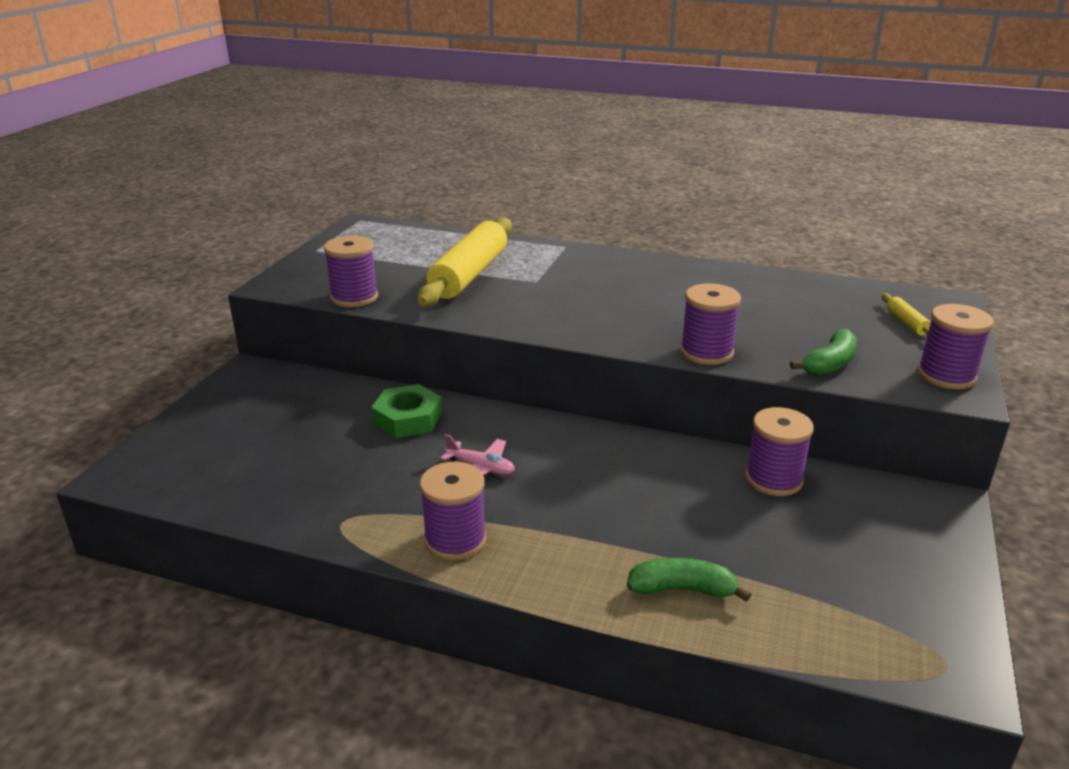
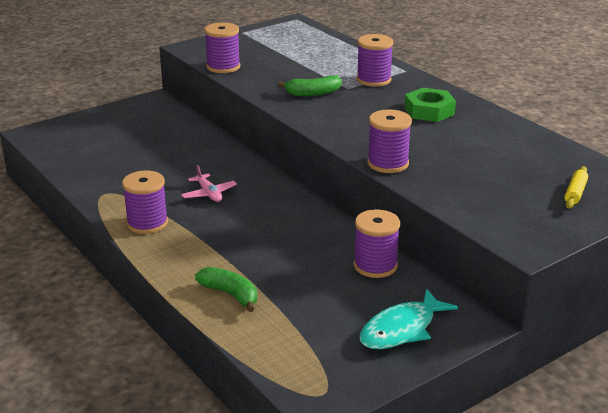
camera: 35 degrees right, 0 degrees up
green nut [371,384,443,438] -> green nut moved to [405,88,456,122]
yellow rolling pin [418,217,512,306] -> none
green banana [790,328,857,376] -> green banana moved to [278,75,342,96]
purple spool [917,304,994,389] -> purple spool moved to [357,34,393,87]
none -> turquoise fish [360,289,458,349]

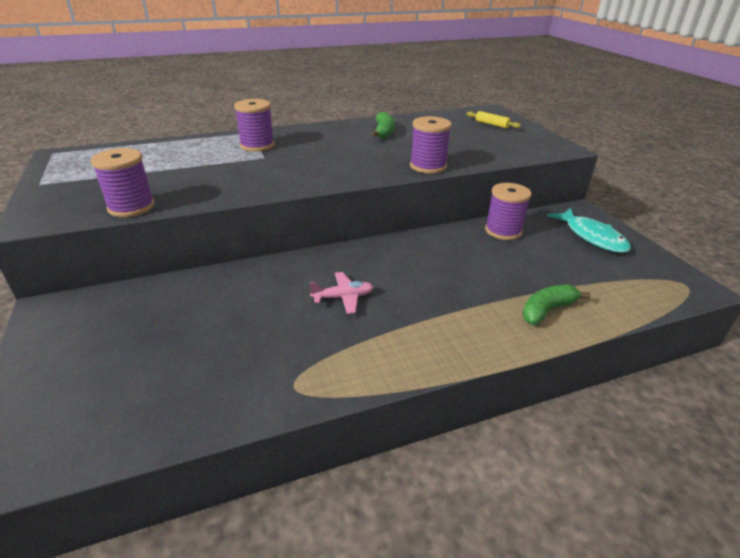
camera: 75 degrees left, 5 degrees up
purple spool [122,171,168,234] -> none
green banana [278,75,342,96] -> green banana moved to [371,112,395,138]
green nut [405,88,456,122] -> none

